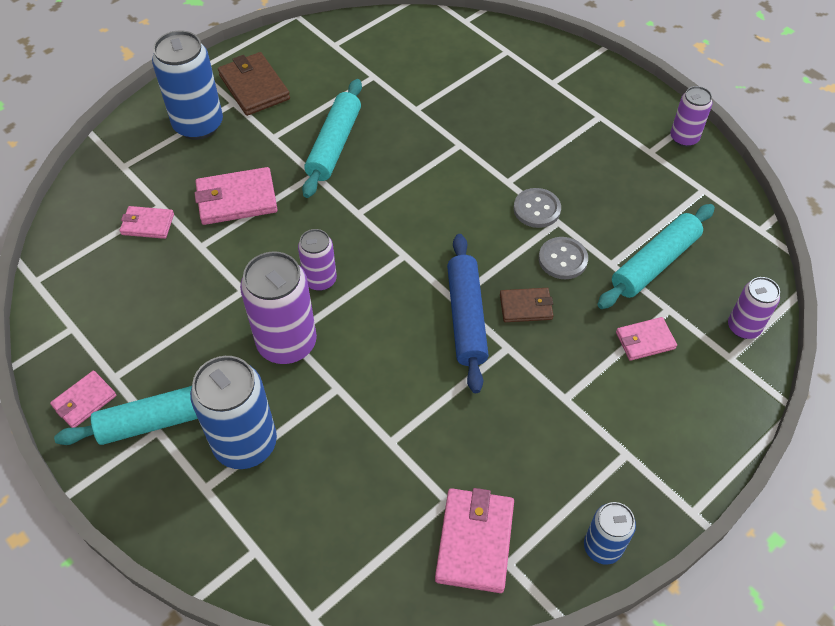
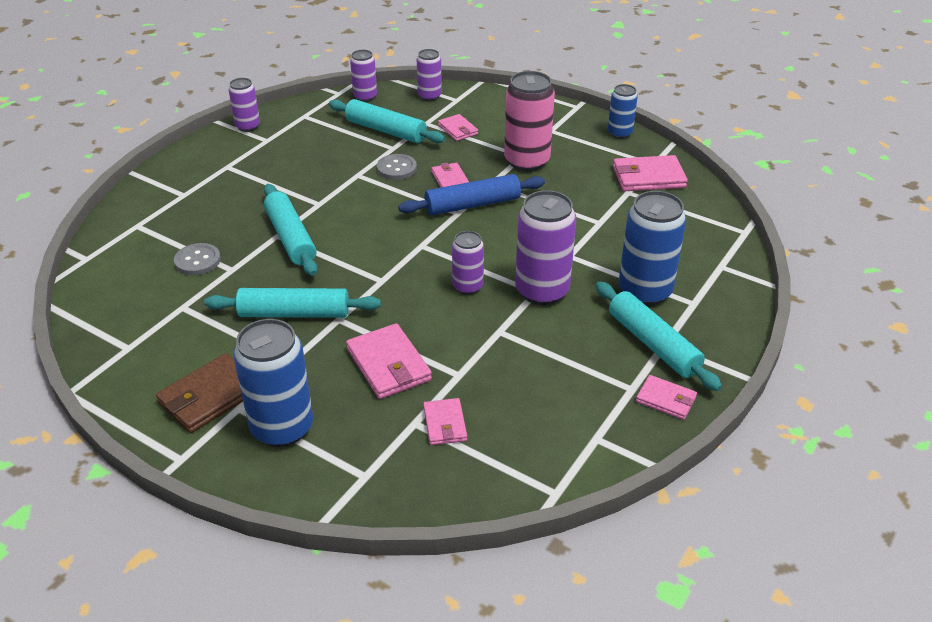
camera: 105 degrees left, 15 degrees down
brown wallet [500,288,553,322] -> pink wallet [431,163,469,188]
grey button [514,188,561,228] -> grey button moved to [174,243,221,275]
none -> turquoise rolling pin [264,184,318,276]
none -> purple can [350,50,377,102]
none -> pink can [504,71,555,171]

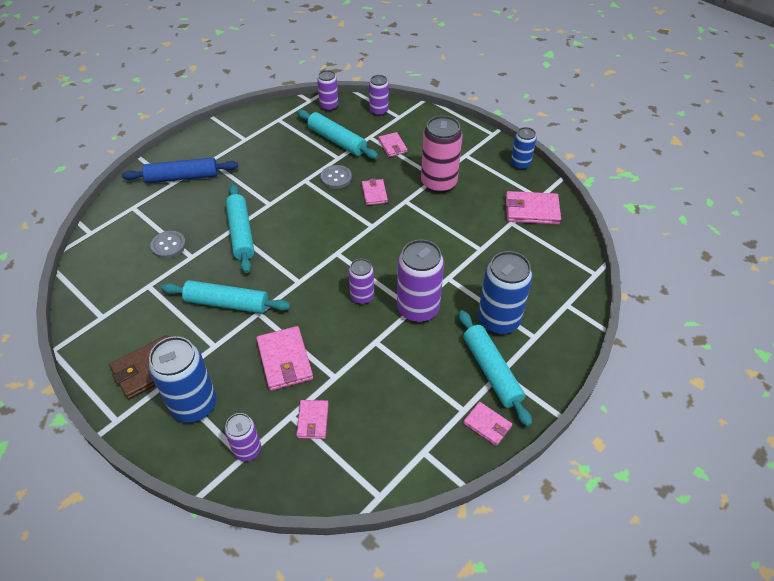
camera: 10 degrees right, 10 degrees up
purple can [229,78,260,132] -> purple can moved to [225,413,261,461]
blue rolling pin [398,174,545,215] -> blue rolling pin moved to [122,158,238,183]

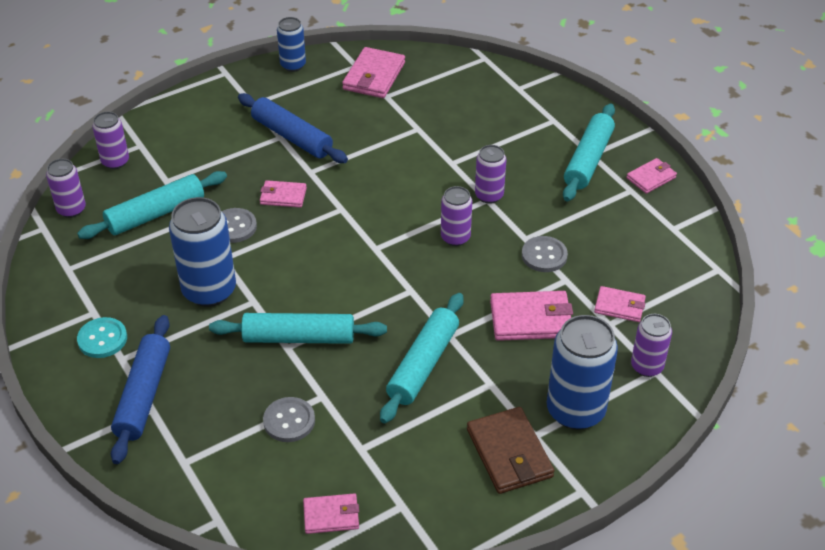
camera: 75 degrees left, 5 degrees down
pink wallet [378,132,408,157] -> pink wallet moved to [303,493,359,534]
purple can [397,239,444,322] -> purple can [475,145,506,204], size x0.57
pink can [421,115,463,193] -> blue rolling pin [238,93,348,163]
turquoise rolling pin [459,310,532,427] -> turquoise rolling pin turned 60 degrees counterclockwise [563,103,615,201]
blue can [478,251,533,334] -> blue can moved to [169,197,236,307]
none -> turquoise button [77,317,127,358]
none -> grey button [522,236,568,272]

